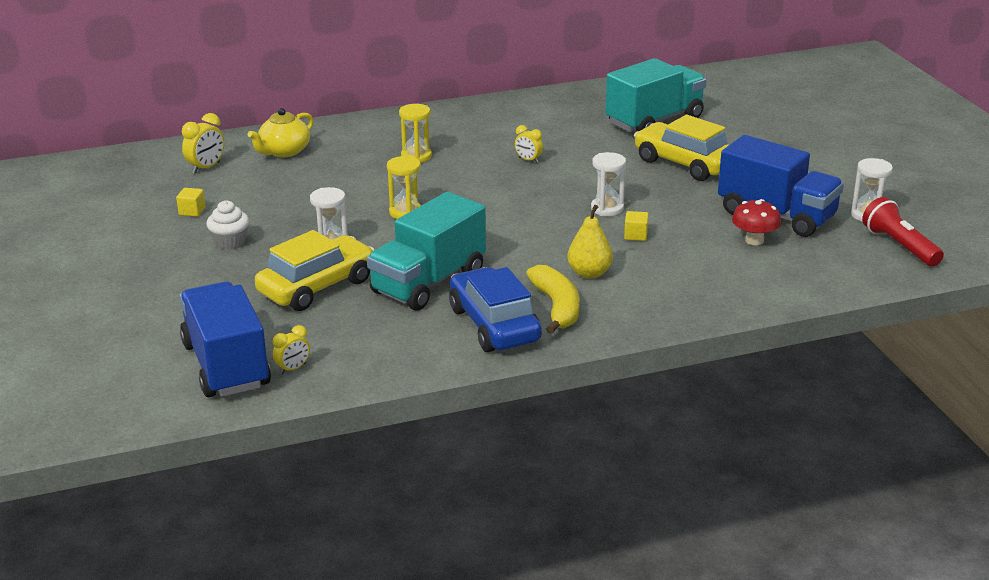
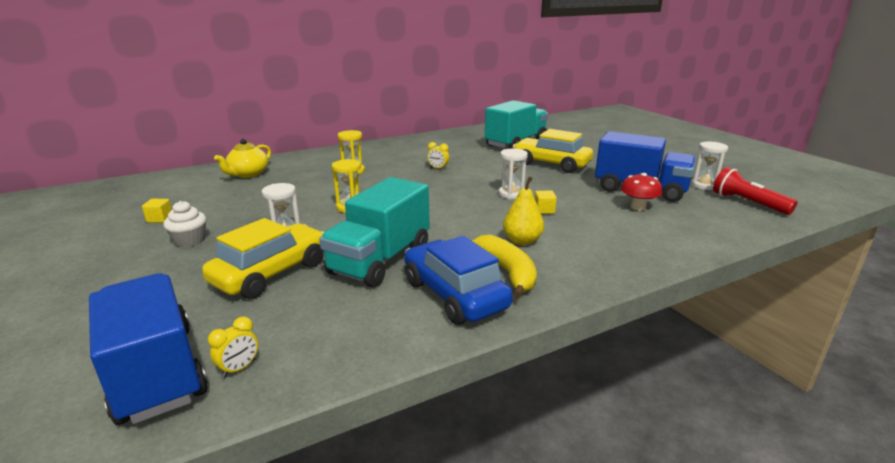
camera: 10 degrees left, 5 degrees down
yellow clock [182,113,224,174] -> none

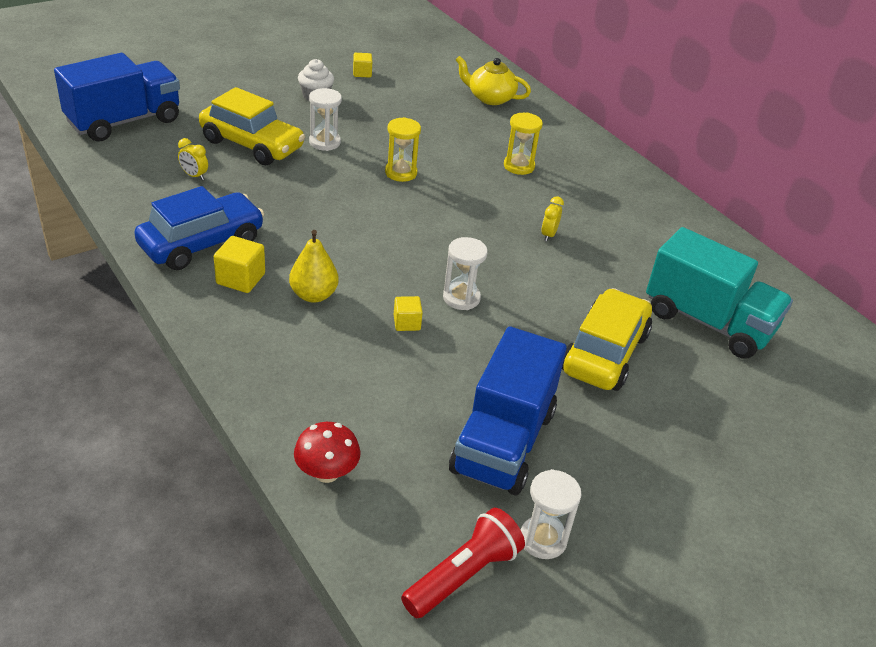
camera: 80 degrees right, 15 degrees up
yellow clock [208,316,258,378] -> yellow clock moved to [178,138,208,180]
turquoise truck [319,177,430,288] -> none
yellow banana [472,235,537,299] -> yellow cube [214,236,265,293]
red mushroom [621,173,662,211] -> red mushroom moved to [294,422,361,483]

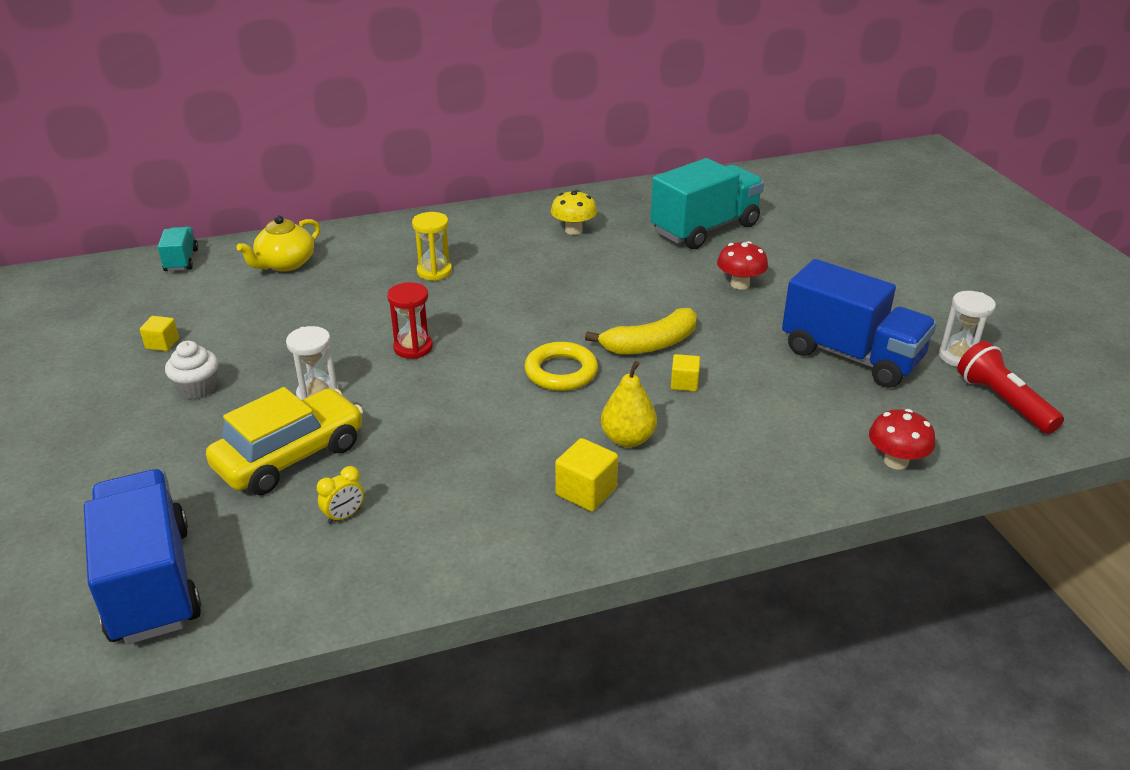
camera: 70 degrees left, 5 degrees down
blue car [134,186,264,270] -> none
yellow hourglass [385,117,421,182] -> red hourglass [387,282,433,359]
white hourglass [443,237,488,310] -> yellow banana [585,308,697,354]
yellow clock [541,196,564,241] -> none
yellow car [562,288,652,391] -> red mushroom [717,241,768,290]
none -> turquoise truck [158,227,198,271]
none -> yellow ring [524,342,598,391]
none -> yellow mushroom [551,190,597,235]

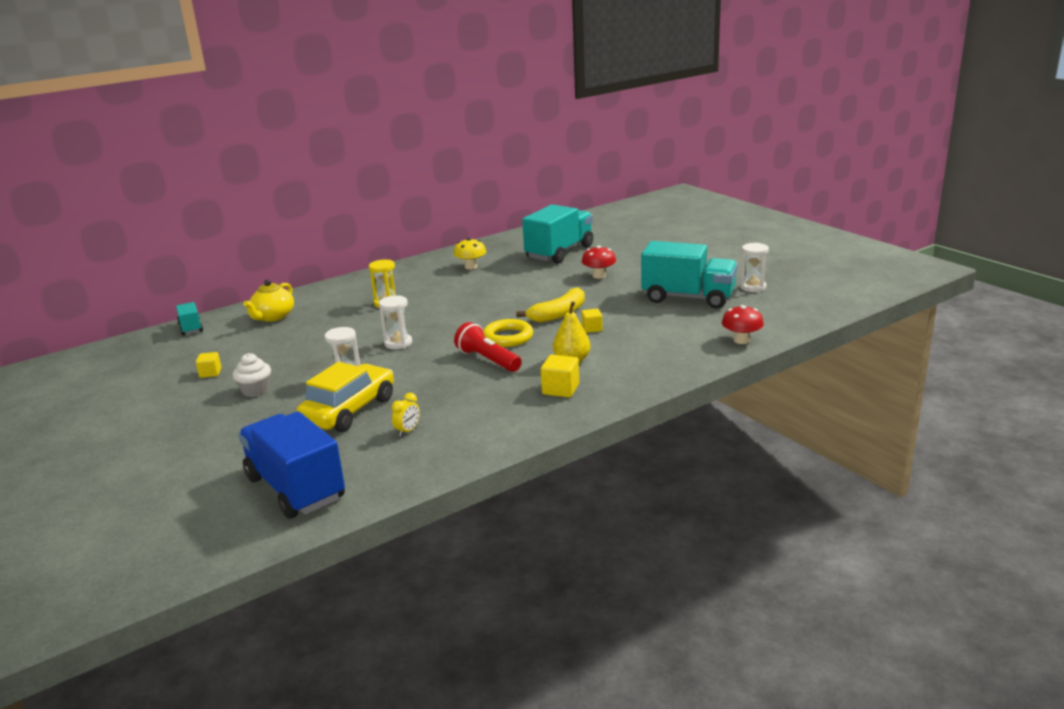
camera: 15 degrees left, 10 degrees down
red hourglass [387,282,433,359] -> white hourglass [379,295,412,349]
blue truck [782,259,937,388] -> turquoise truck [641,241,738,309]
red flashlight [957,341,1064,434] -> red flashlight moved to [454,322,522,372]

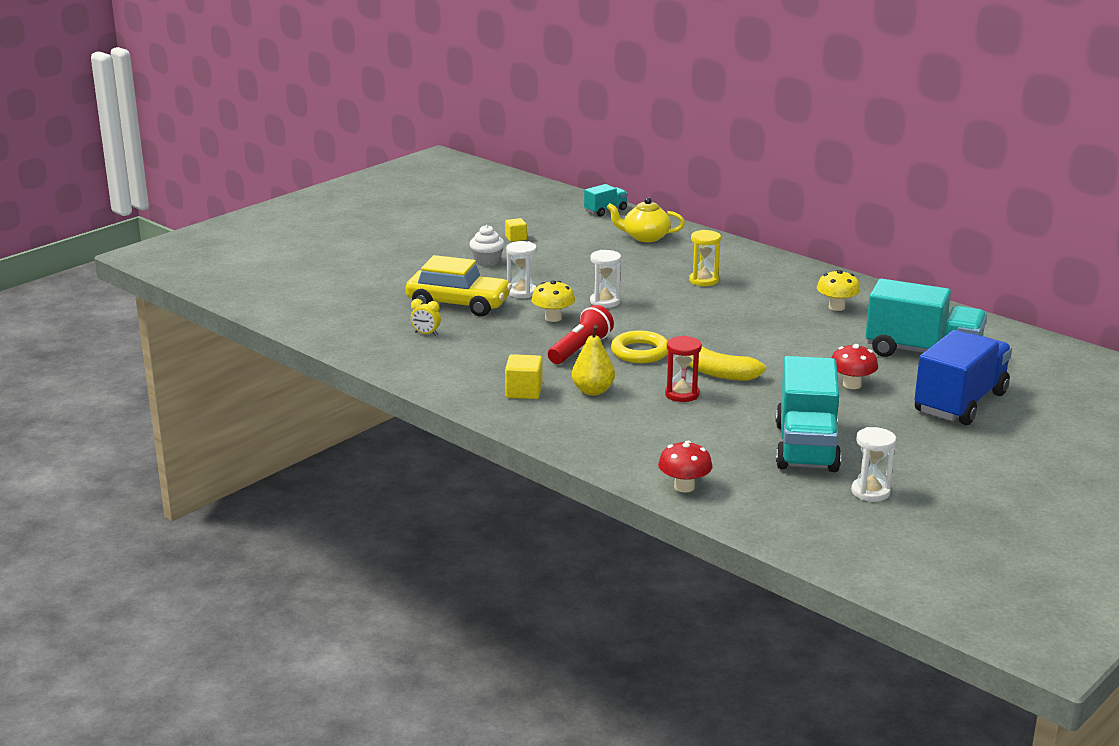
camera: 75 degrees right, 0 degrees up
blue truck [238,411,345,519] -> blue truck moved to [914,330,1012,425]
yellow cube [581,309,603,333] -> red hourglass [665,336,702,402]
none -> yellow mushroom [532,280,575,322]

